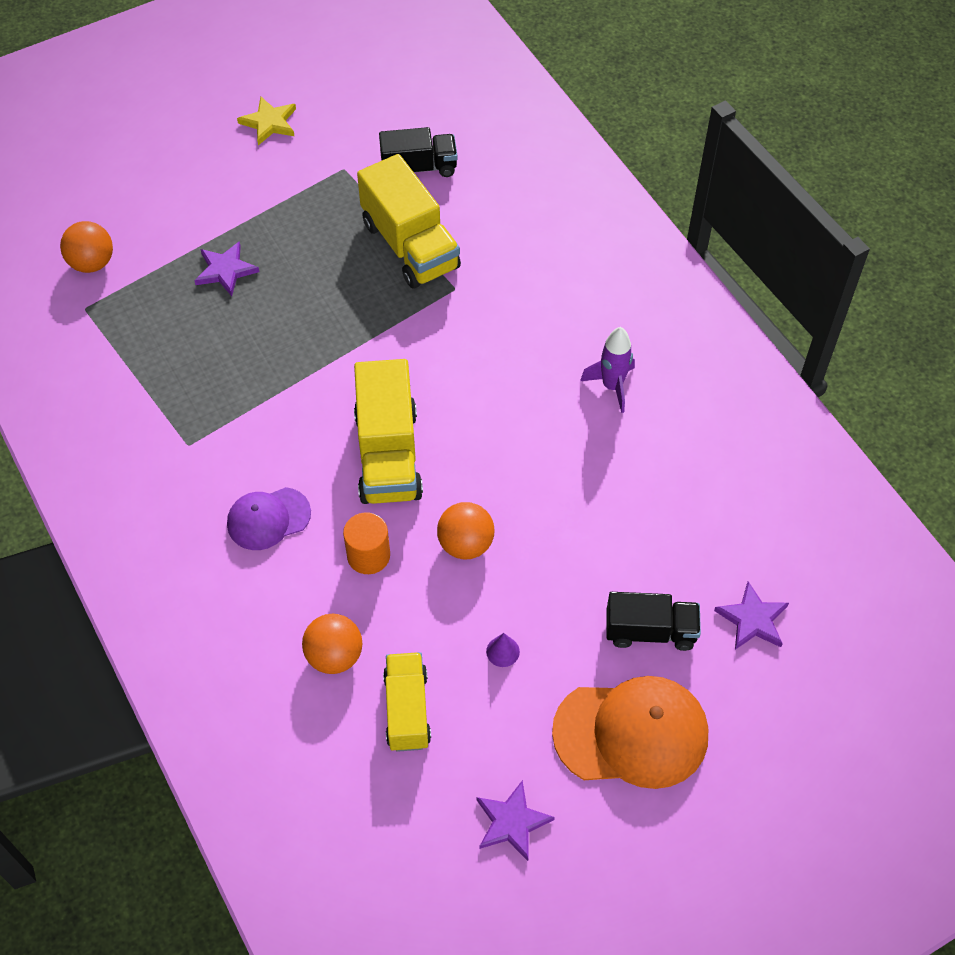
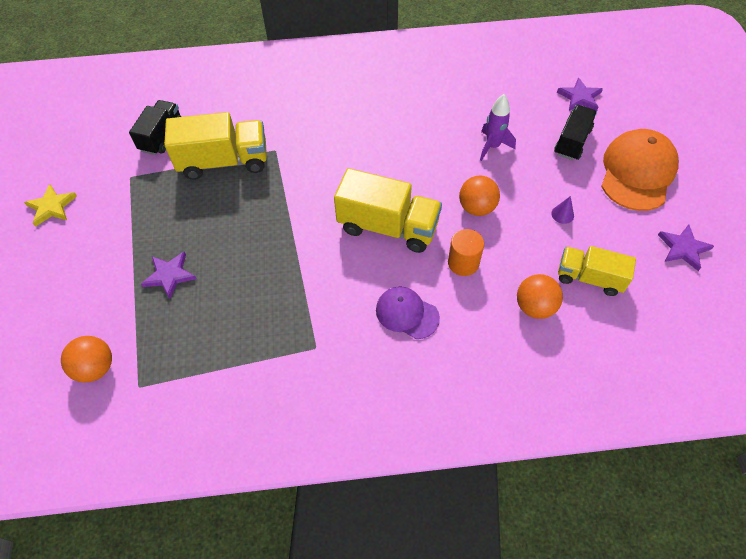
camera: 65 degrees left, 0 degrees up
purple cap [227,487,311,550] -> purple cap turned 120 degrees clockwise [376,287,440,339]
purple rocket [580,327,635,413] -> purple rocket moved to [480,94,516,161]

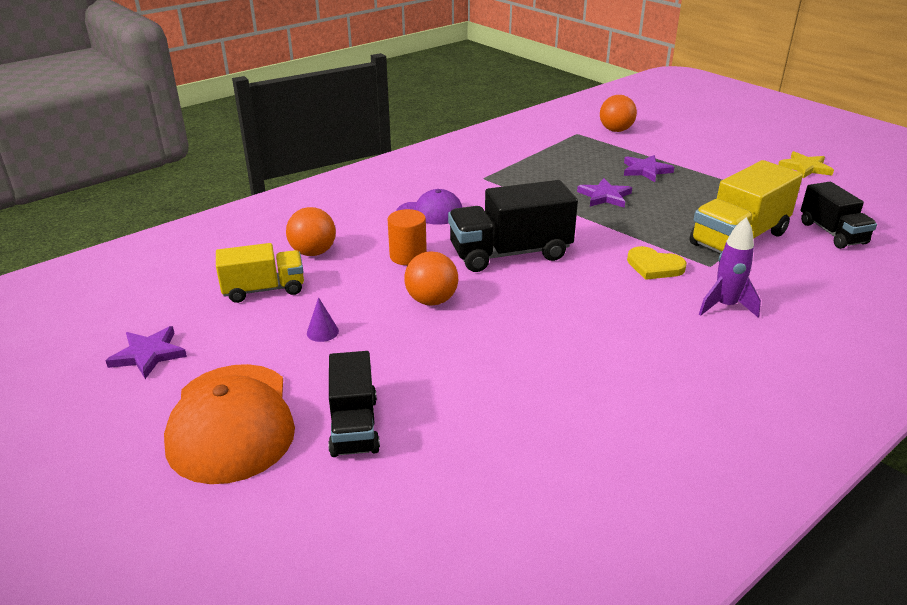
camera: 145 degrees right, 25 degrees down
yellow truck [334,168,442,253] -> black truck [448,180,578,272]
purple rocket [480,94,516,161] -> purple rocket moved to [699,217,761,318]
purple star [557,77,603,111] -> purple star moved to [577,178,632,208]
none -> yellow heart [627,246,687,280]

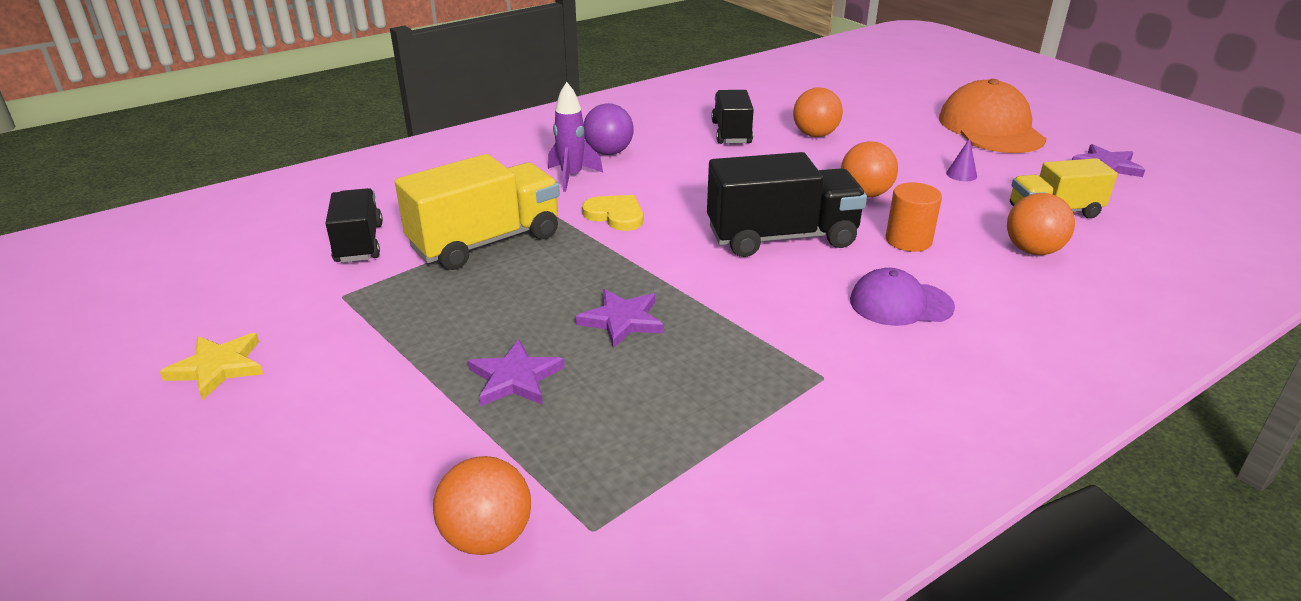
camera: 175 degrees left, 0 degrees up
black truck [328,351,380,457] -> black truck moved to [712,90,754,144]
none -> purple ball [583,103,633,155]
none -> orange ball [793,87,843,137]

